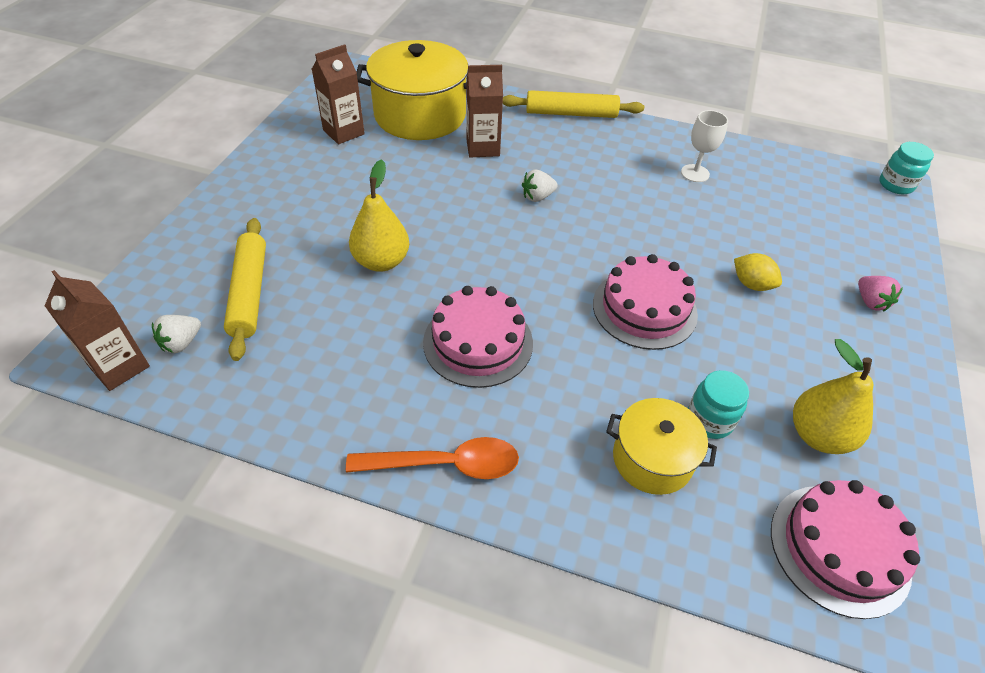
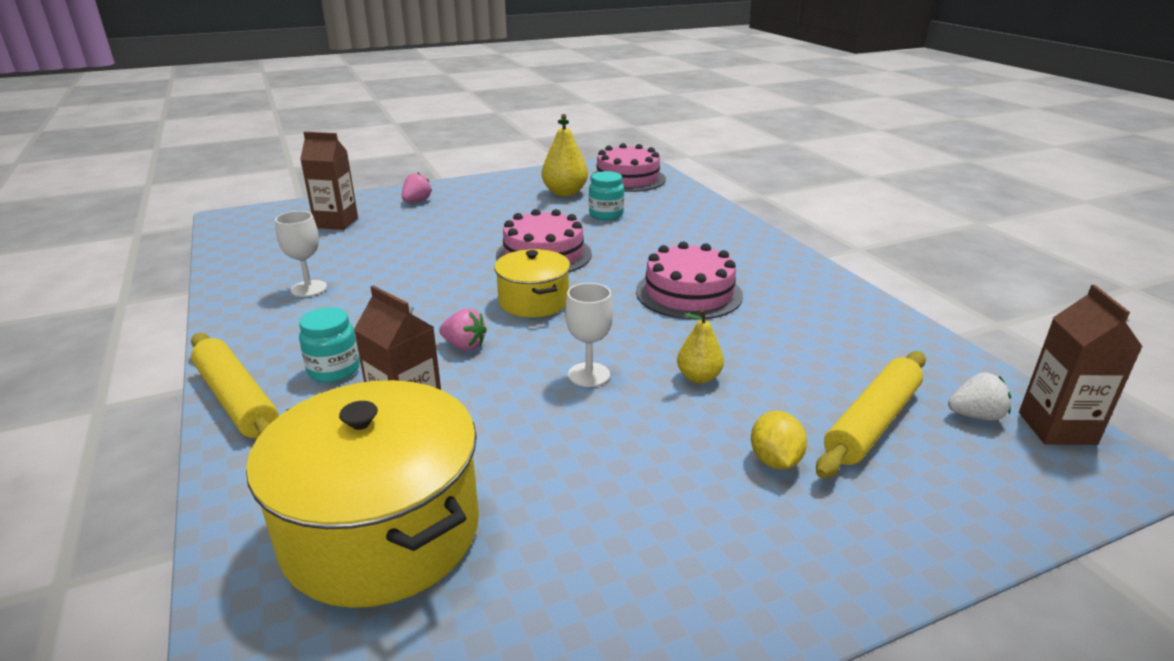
camera: 130 degrees left, 20 degrees down
brown carton [312,44,365,144] -> brown carton moved to [300,132,358,230]
orange spoon [346,437,519,479] -> none
yellow pear [349,159,409,272] -> yellow pear [677,309,724,383], size x0.61
white strawberry [522,169,558,202] -> pink strawberry [439,309,487,351]
yellow pot [606,398,717,495] -> yellow pot moved to [494,249,570,318]
yellow lemon [734,253,782,291] -> yellow lemon moved to [751,411,807,470]
turquoise jar [879,142,934,194] -> turquoise jar moved to [299,307,360,382]
none -> white goblet [565,283,613,387]

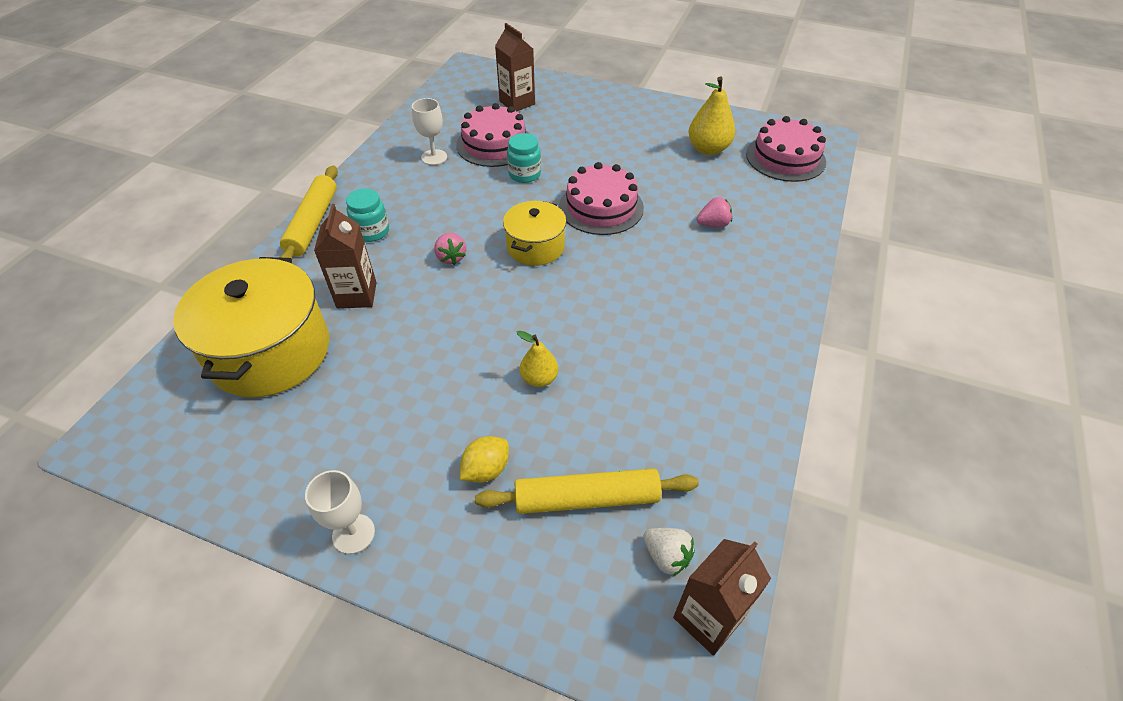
camera: 45 degrees right, 20 degrees up
pink strawberry [402,173,432,202] -> pink strawberry moved to [697,197,732,227]
white goblet [565,283,613,387] -> white goblet moved to [305,470,375,554]
turquoise jar [589,171,624,220] -> turquoise jar moved to [507,133,541,183]
pink cake [636,241,743,320] -> pink cake moved to [456,103,529,167]

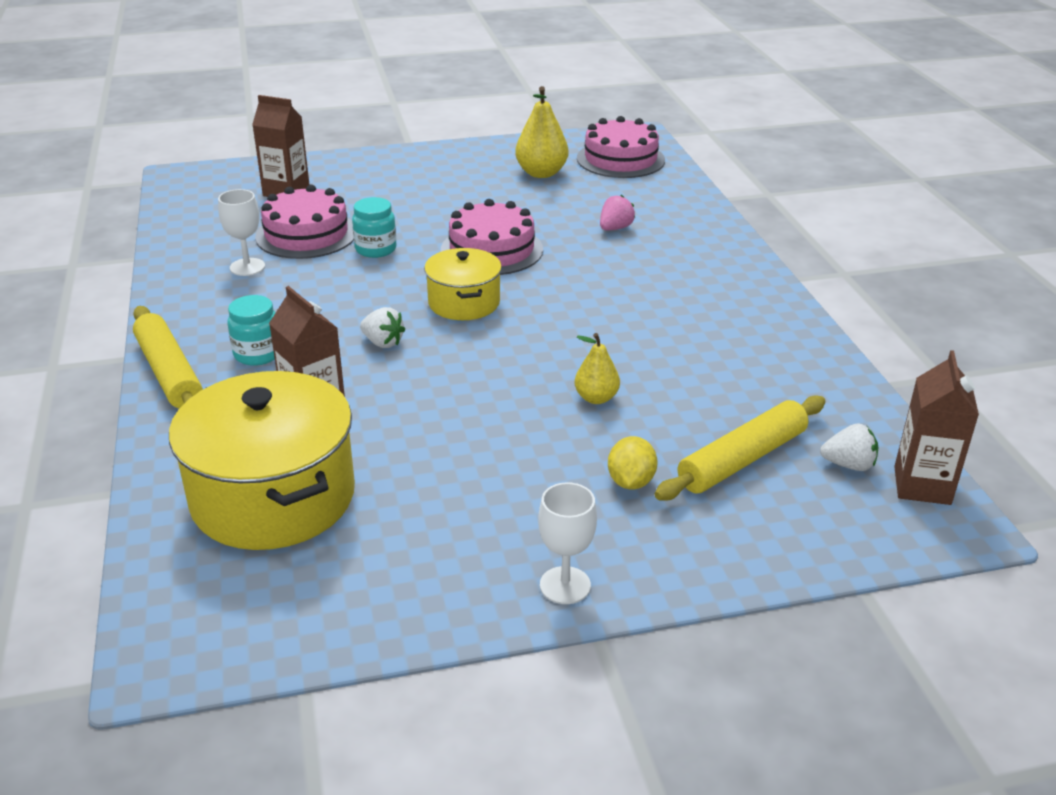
camera: 35 degrees left, 15 degrees down
pink strawberry [434,233,466,265] -> white strawberry [360,307,406,348]

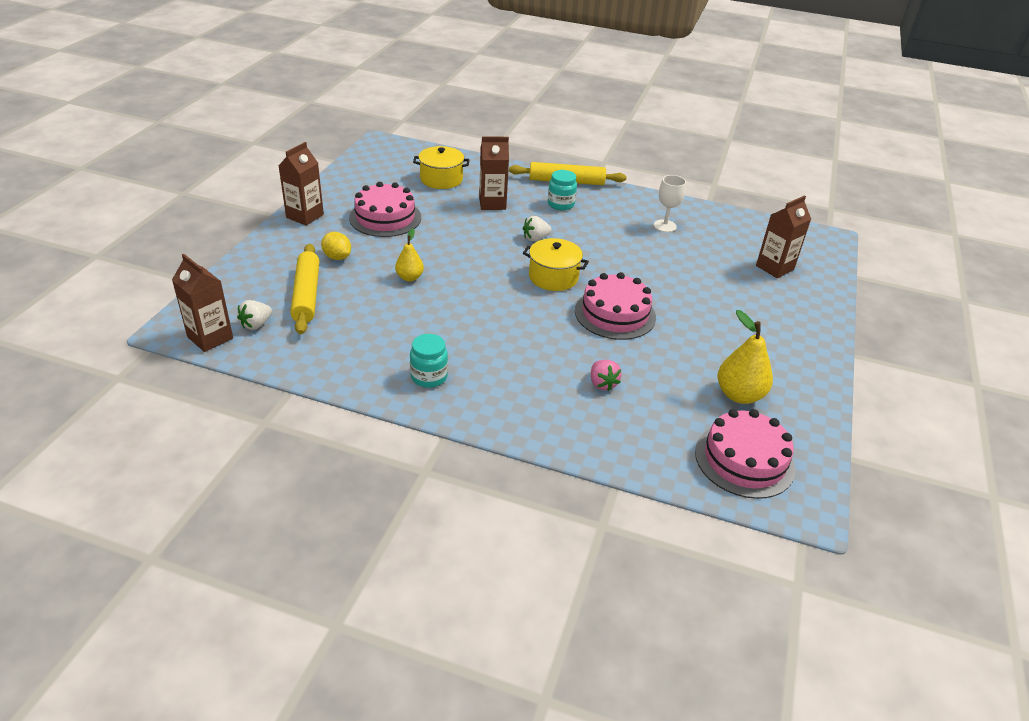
camera: 120 degrees right, 5 degrees up
yellow pot [169,371,355,550] -> yellow pot [413,146,469,189], size x0.57
pink cake [255,185,354,259] -> pink cake moved to [349,182,421,237]
turquoise jar [352,197,396,258] -> turquoise jar moved to [410,334,448,388]
white goblet [538,482,597,604] -> brown carton [278,142,324,226]

